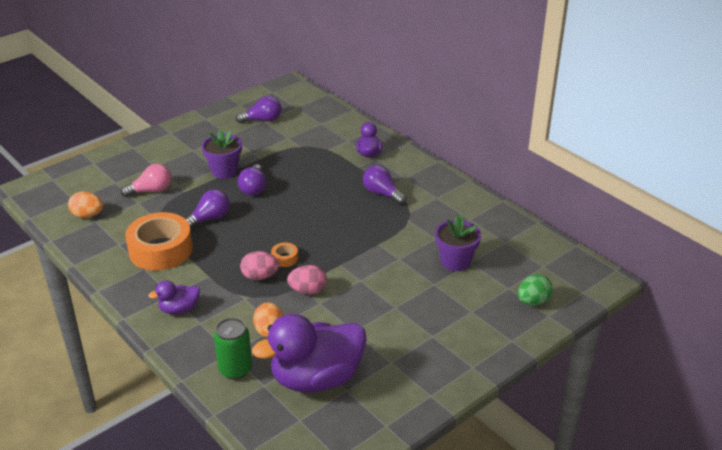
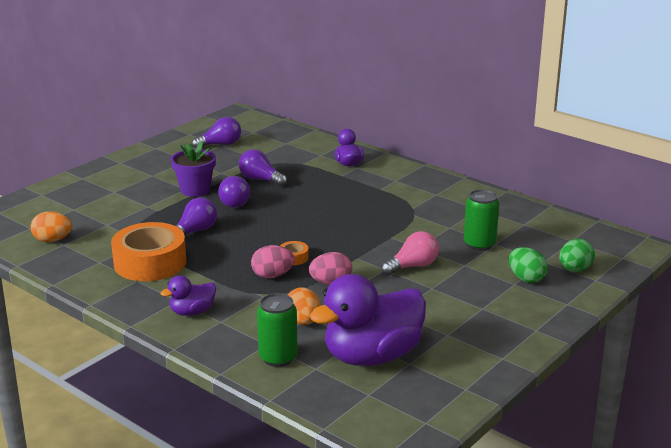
camera: 10 degrees left, 10 degrees down
pink light bulb [121,164,171,197] -> pink light bulb moved to [381,231,439,275]
purple light bulb [363,165,406,205] -> purple light bulb moved to [239,149,287,187]
purple flower pot [435,215,481,271] -> green can [464,189,499,251]
none -> green egg [509,247,548,283]

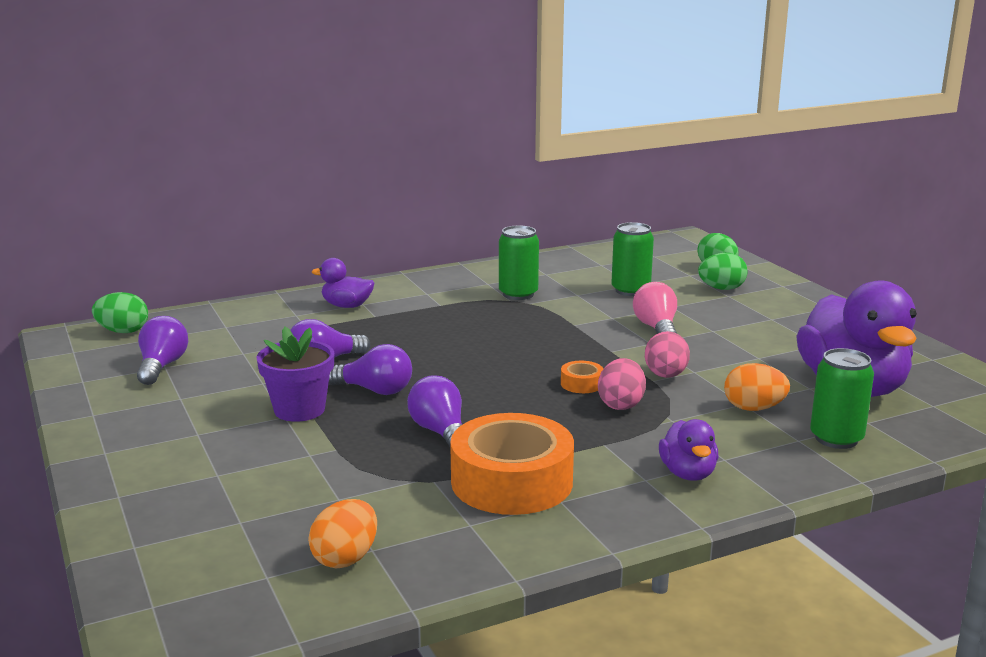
camera: 65 degrees left, 5 degrees down
none -> green egg [92,292,148,333]
none -> green can [499,225,539,300]

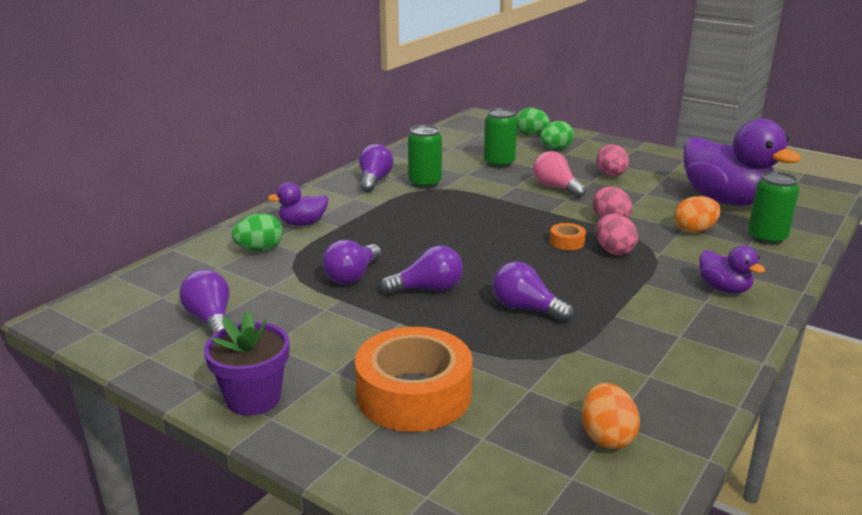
camera: 30 degrees left, 5 degrees up
green egg [92,292,148,333] -> green egg moved to [232,213,283,251]
purple flower pot [257,327,334,422] -> purple flower pot moved to [204,311,289,416]
orange tape [450,413,574,515] -> orange tape moved to [355,327,473,432]
none -> purple light bulb [359,144,394,192]
none -> pink egg [596,144,629,177]

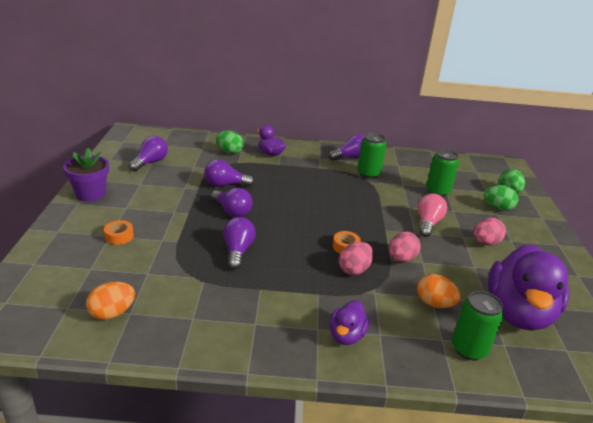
camera: 55 degrees right, 5 degrees up
orange tape [355,327,473,432] -> orange tape [104,220,134,245], size x0.42

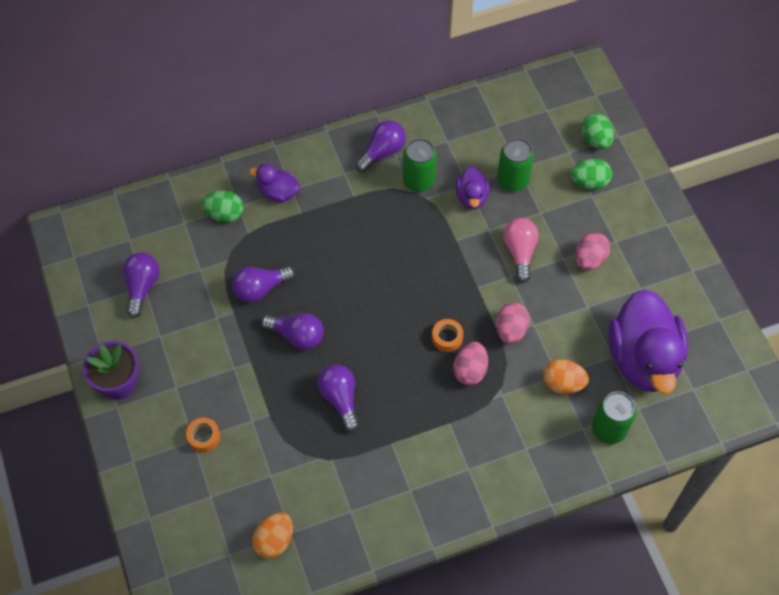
camera: 20 degrees left, 30 degrees up
purple duck [330,300,369,345] -> purple duck moved to [456,165,489,209]

